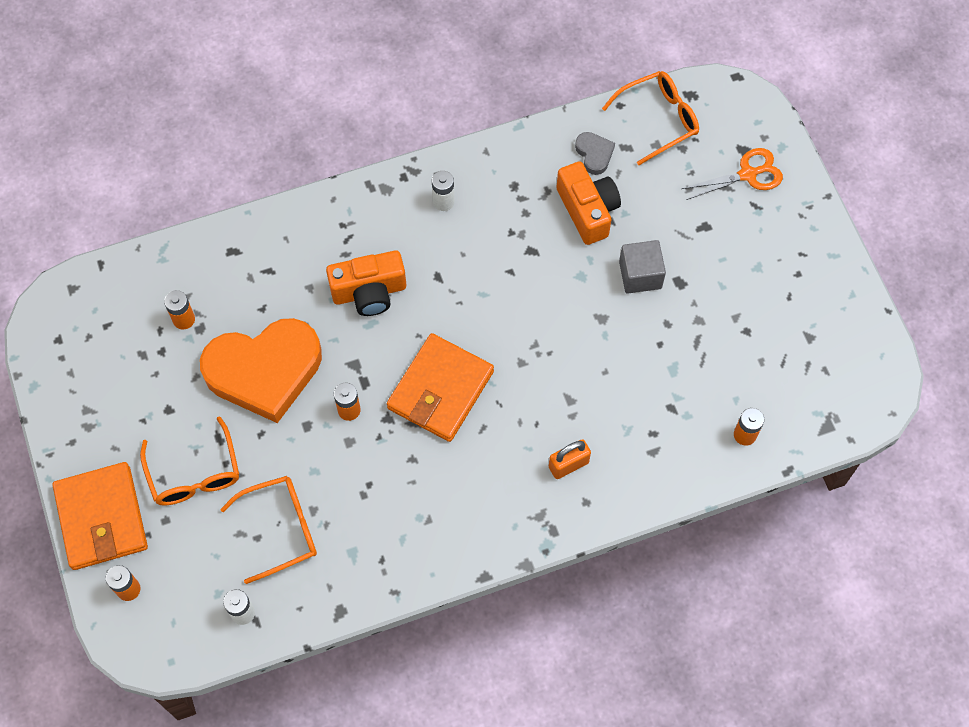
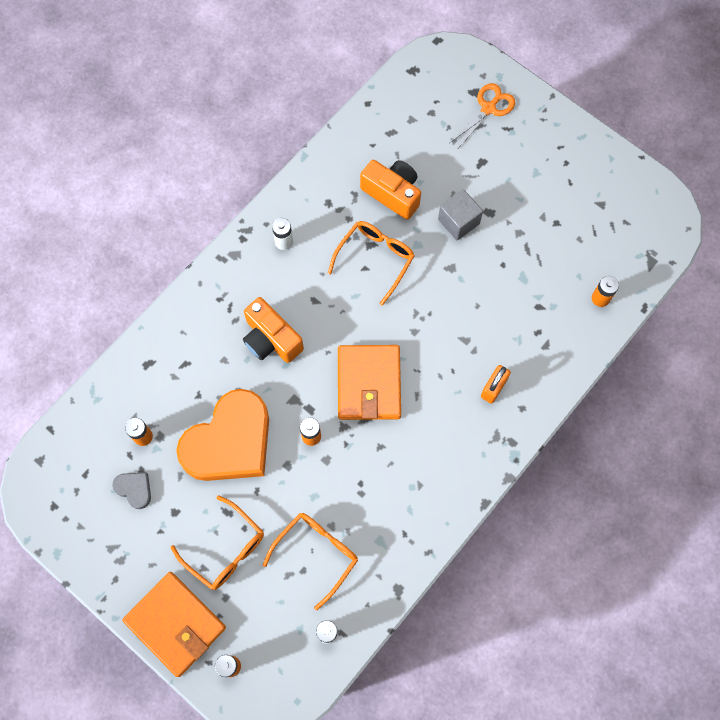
camera: 30 degrees left, 5 degrees up
orange camera [326,250,406,316] -> orange camera turned 90 degrees clockwise [243,297,304,363]
grey heart [575,132,615,175] -> grey heart moved to [112,473,151,509]
orange glasses [602,71,699,165] -> orange glasses moved to [328,221,415,306]

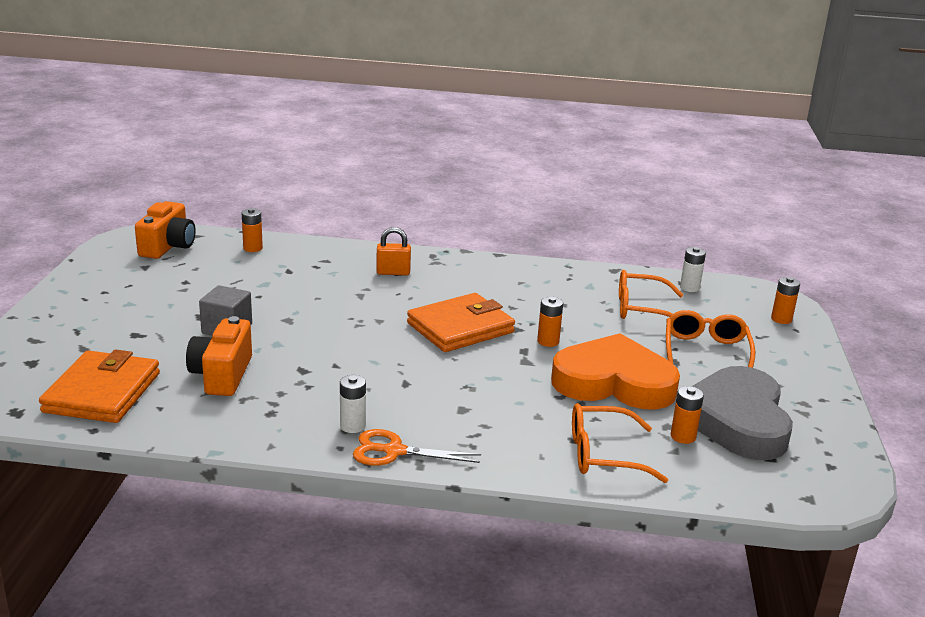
camera: 125 degrees left, 45 degrees down
grey heart [112,473,151,509] -> grey heart [692,366,793,460], size x2.48
orange wallet [123,572,226,677] -> orange wallet moved to [39,349,160,423]
orange camera [243,297,304,363] -> orange camera moved to [135,201,195,259]
orange glasses [328,221,415,306] -> orange glasses moved to [572,403,668,483]
orange scissors [450,83,515,148] -> orange scissors moved to [353,429,481,466]

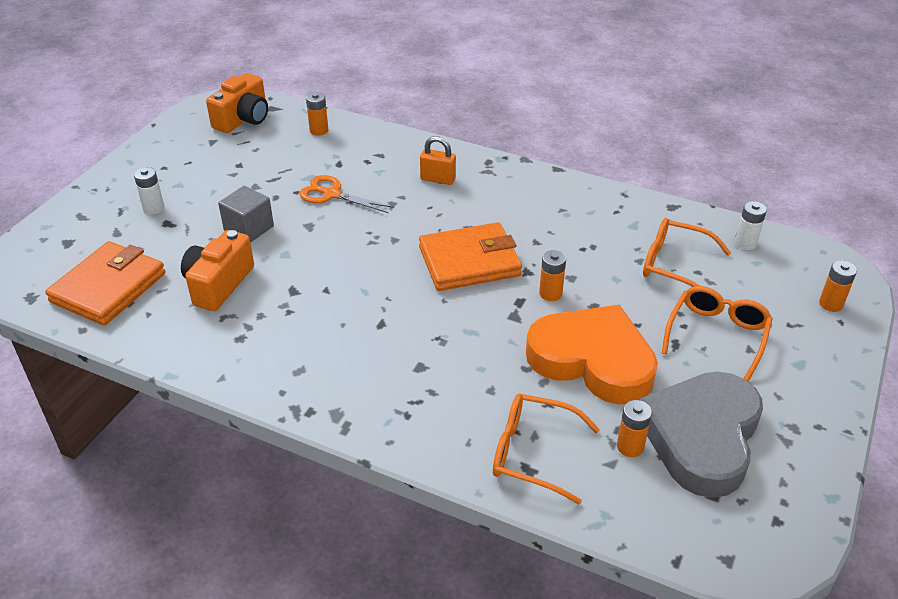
camera: 20 degrees right, 15 degrees up
white battery [340,375,366,433] -> white battery moved to [134,167,164,214]
orange scissors [353,429,481,466] -> orange scissors moved to [299,175,394,213]

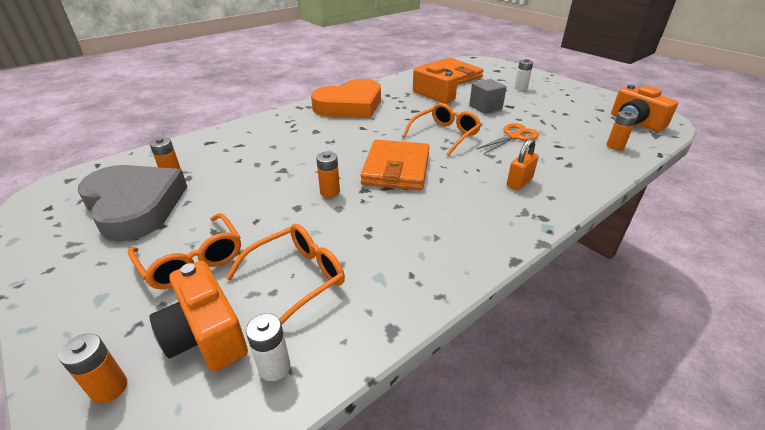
camera: 115 degrees right, 5 degrees down
orange glasses [493,394,600,505] -> orange glasses moved to [402,103,481,156]
orange heart [526,305,658,405] -> orange heart moved to [311,79,381,118]
none -> orange camera [150,261,248,372]

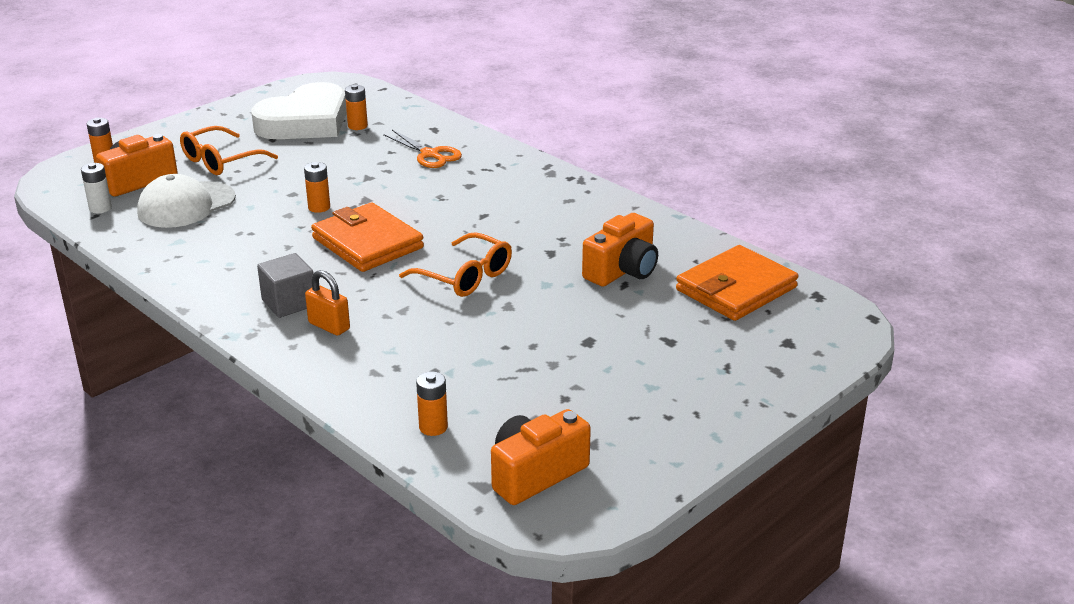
camera: 85 degrees right, 5 degrees down
grey heart [78,165,187,242] -> white heart [251,82,347,139]
orange glasses [226,224,345,325] -> white cap [137,174,236,228]
orange heart [311,79,381,118] -> none
orange wallet [360,140,430,190] -> orange wallet turned 45 degrees clockwise [311,202,424,272]
grey cube [469,79,507,114] -> grey cube moved to [257,253,314,318]
orange scissors [476,123,539,154] -> orange scissors moved to [383,130,462,168]
white battery [514,59,533,91] -> none

